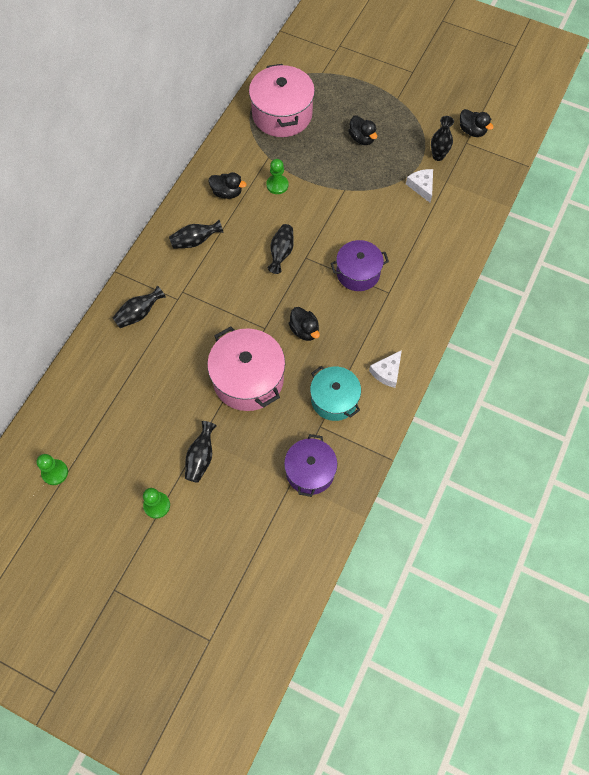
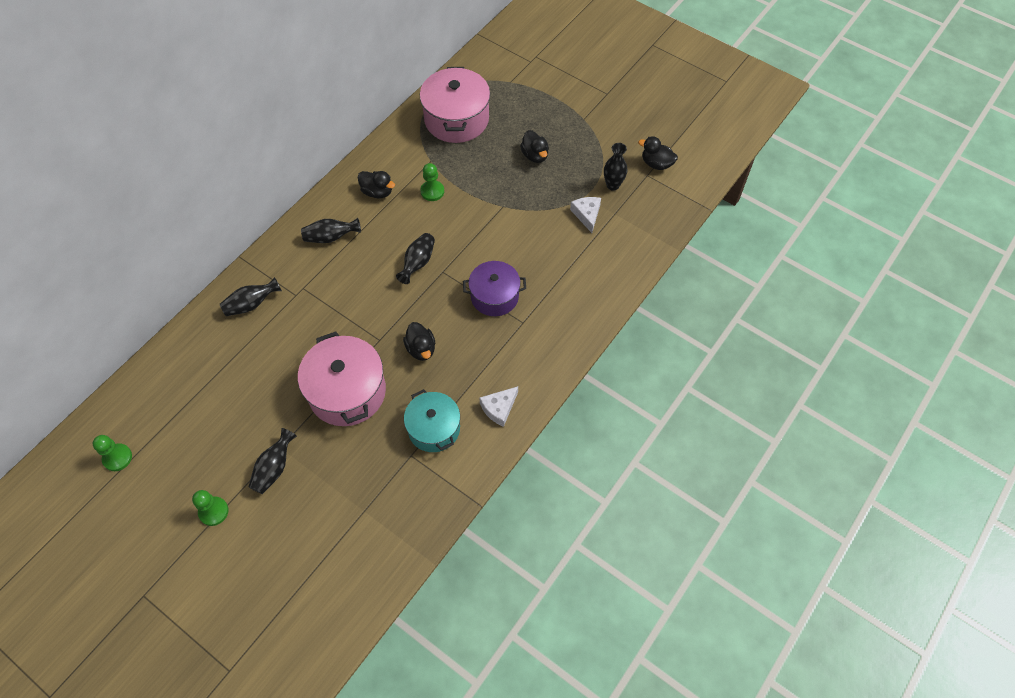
camera: 10 degrees right, 5 degrees down
purple pot [284,434,337,497] -> none
black duck [460,109,494,137] -> black duck turned 150 degrees clockwise [638,136,678,170]

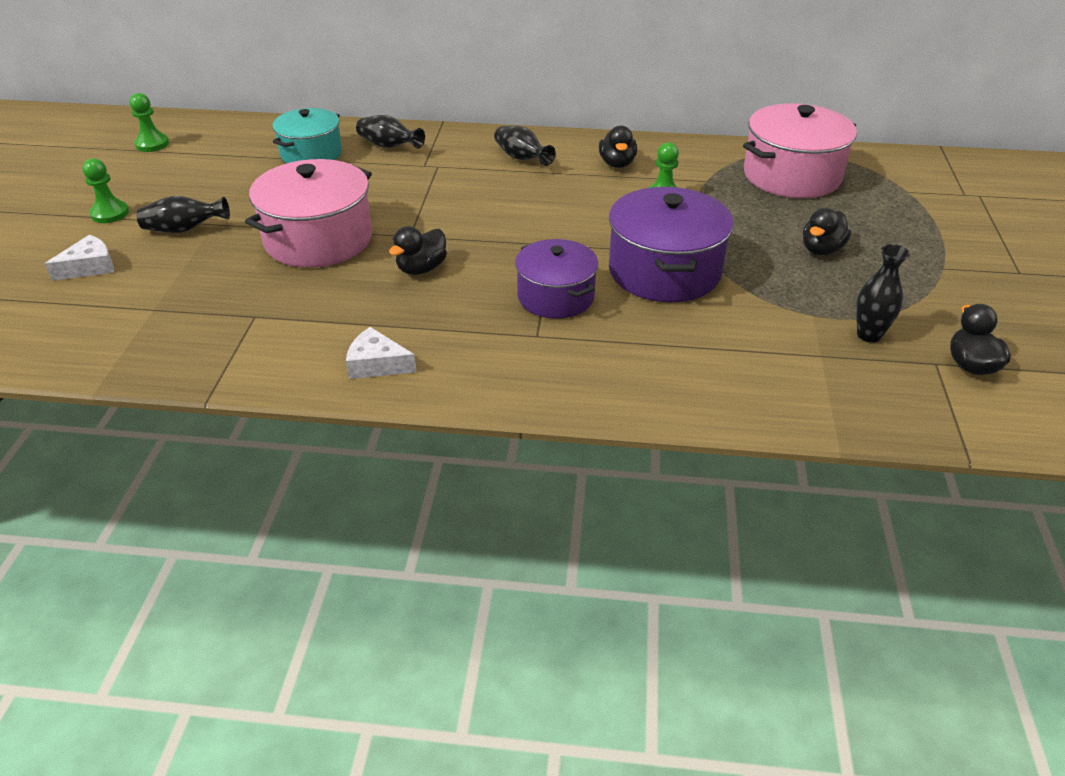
camera: 60 degrees right, 20 degrees down
black vase [396,233,435,284] -> none
turquoise pot [404,389,460,452] -> turquoise pot moved to [272,108,342,163]
white cheese [570,197,601,233] -> white cheese moved to [45,235,114,281]
none -> purple pot [609,187,734,302]

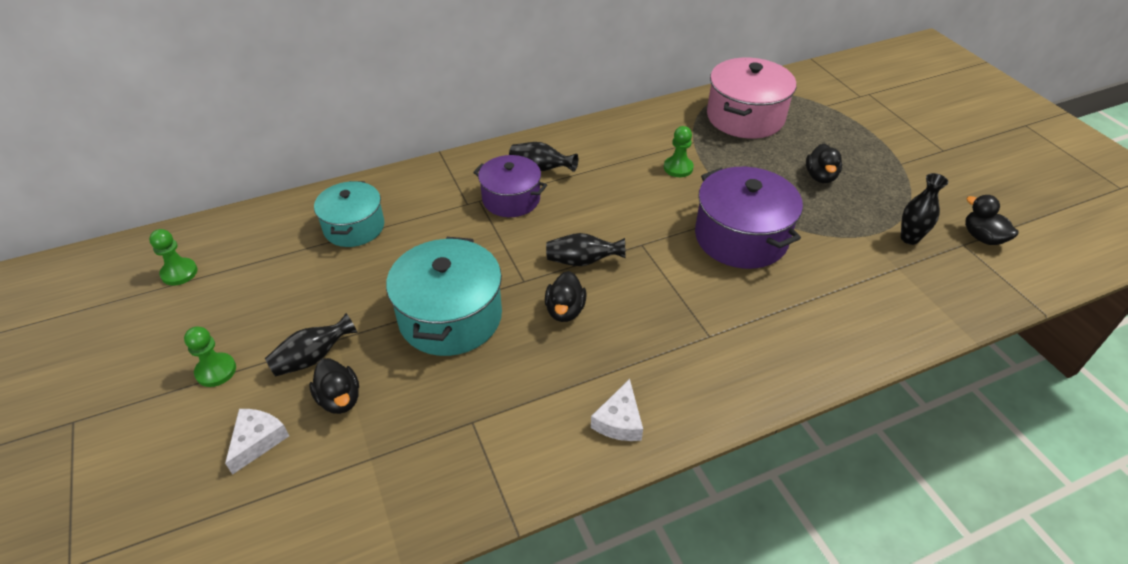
camera: 30 degrees left, 5 degrees up
pink pot [245,159,372,268] -> turquoise pot [386,237,502,356]
white cheese [346,327,416,379] -> white cheese turned 60 degrees counterclockwise [591,379,643,441]
black vase [356,115,425,149] -> black vase moved to [546,233,626,266]
purple pot [515,239,599,319] -> purple pot moved to [473,155,547,217]
black duck [599,125,637,168] -> black duck moved to [309,358,359,414]

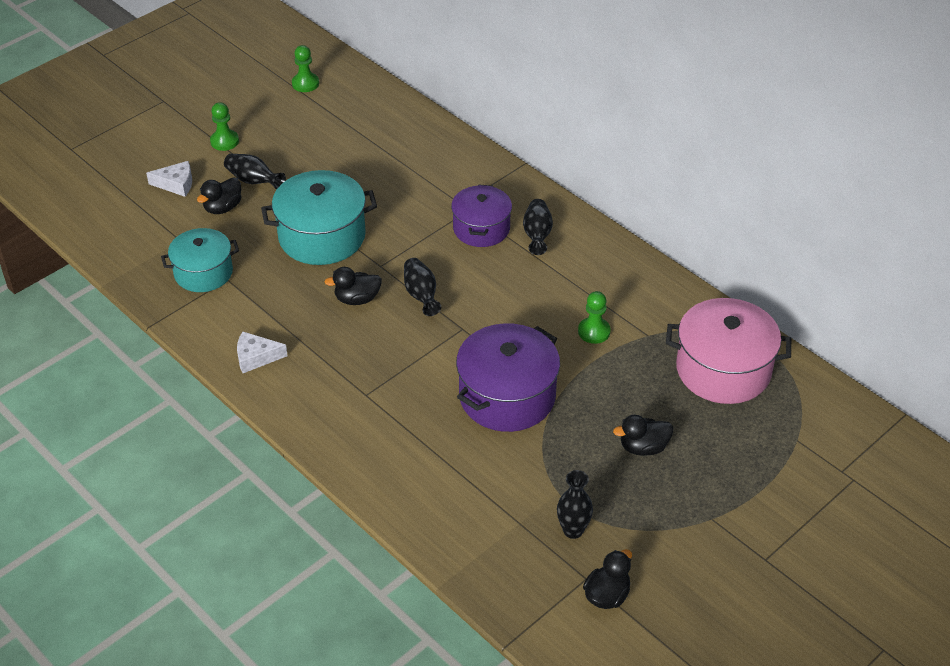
camera: 70 degrees right, 0 degrees up
turquoise pot [314,181,384,247] -> turquoise pot moved to [161,228,239,292]

